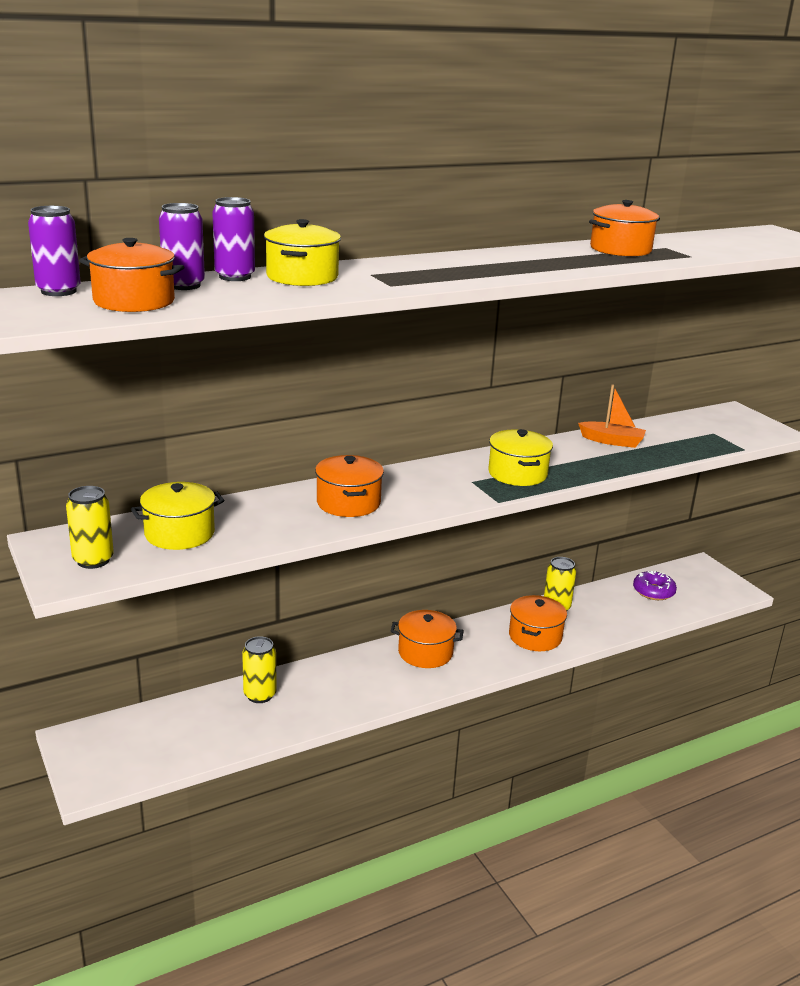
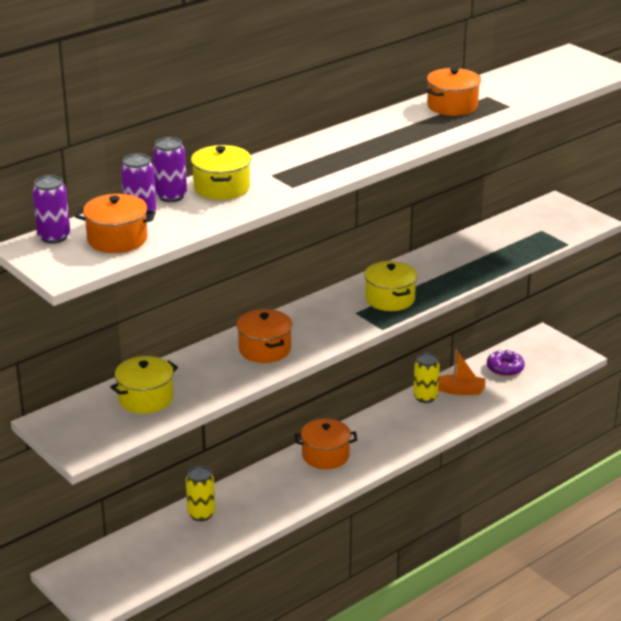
camera: 10 degrees left, 5 degrees up
yellow can [66,486,114,569] -> none
orange pot [509,595,567,651] -> none
orange boat [578,384,646,448] -> orange boat moved to [438,350,486,395]

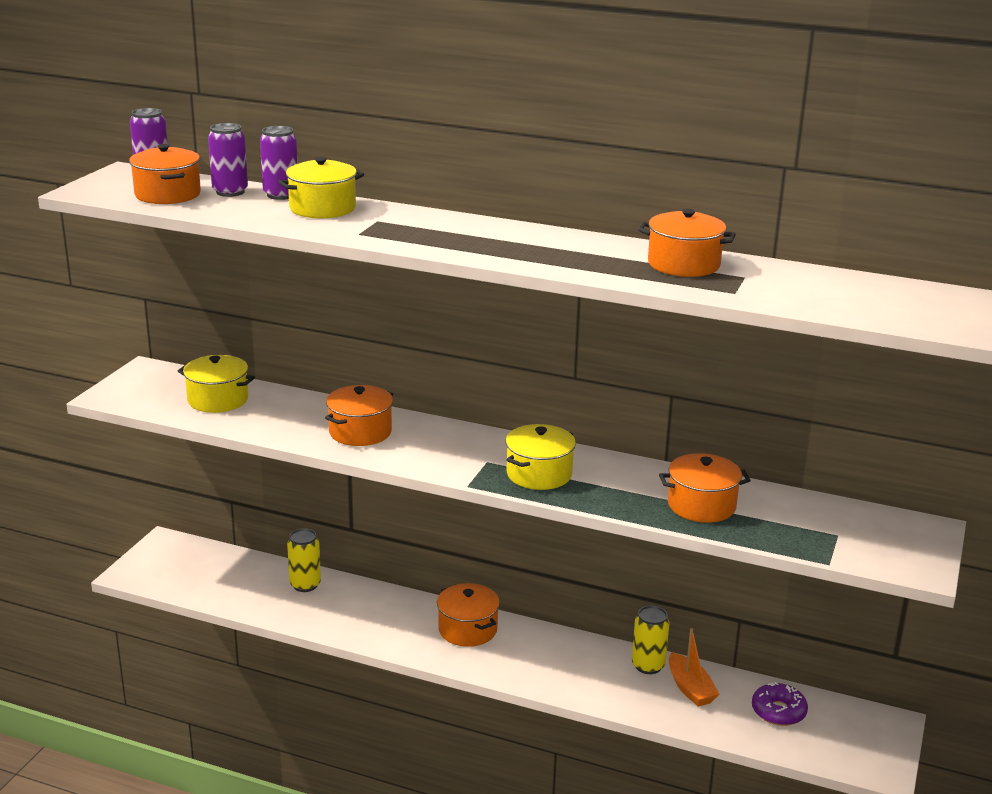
camera: 60 degrees right, 5 degrees down
none -> orange pot [659,453,751,523]

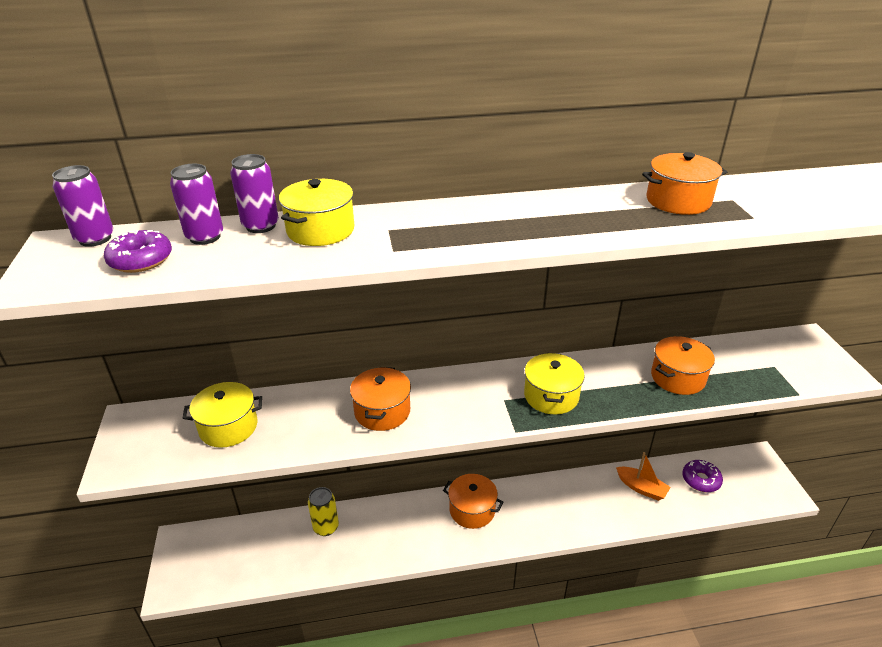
camera: 30 degrees left, 10 degrees up
orange pot [129,144,201,204] -> purple donut [104,230,172,273]
yellow can [632,606,670,674] -> none

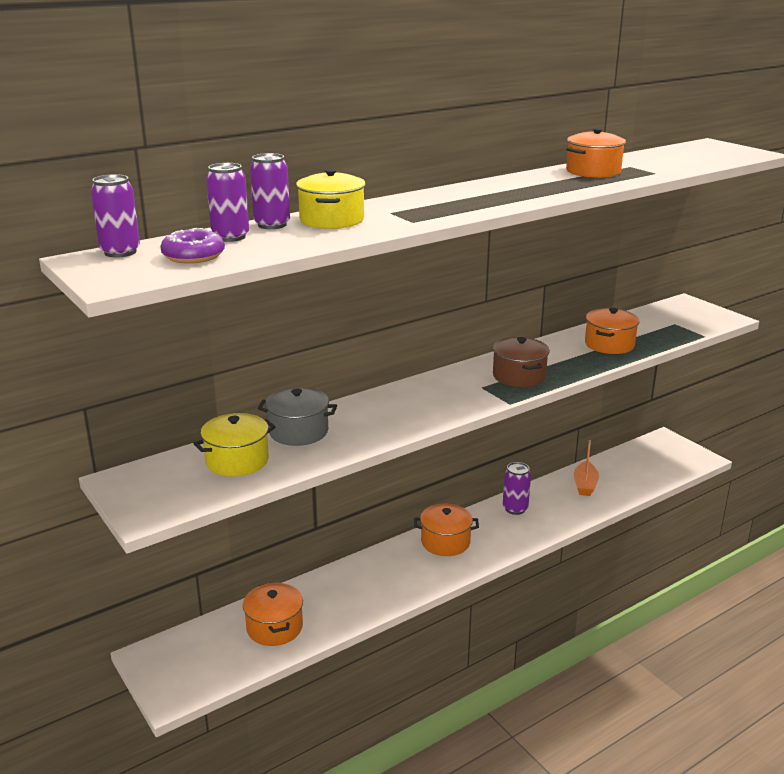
camera: 25 degrees left, 10 degrees down
yellow can [308,487,339,536] -> none
orange pot [350,367,411,431] -> orange pot moved to [243,582,303,646]
yellow pot [524,353,585,414] -> brown pot [493,337,550,387]
orange boat [616,452,671,501] -> orange boat turned 90 degrees clockwise [574,440,599,496]
purple donut [682,460,723,492] -> none
none -> grey pot [258,387,337,446]
none -> purple can [503,462,531,515]

